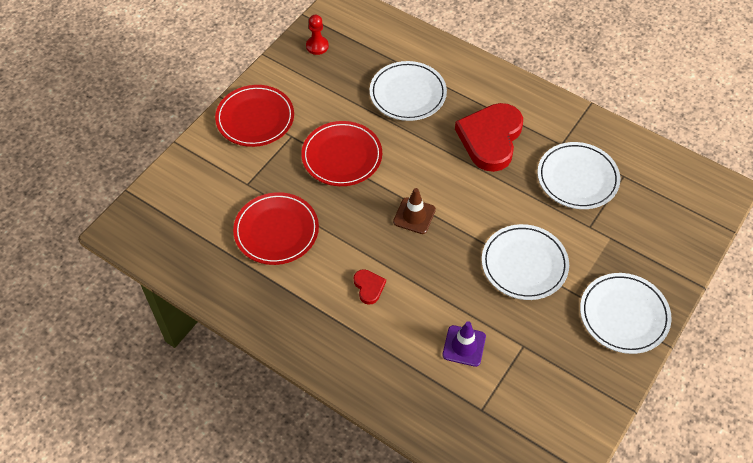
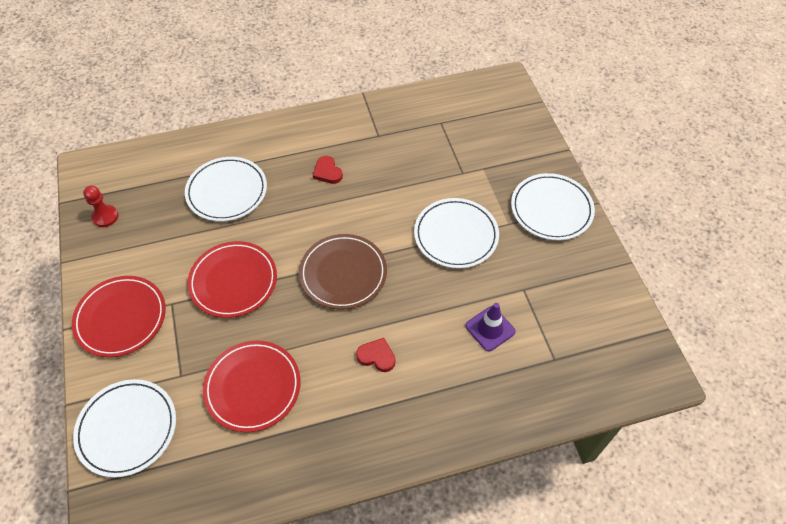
camera: 50 degrees left, 0 degrees up
brown traffic cone [393,188,436,234] -> brown plate [299,234,387,310]
red heart [455,103,523,172] -> red heart [313,156,343,184], size x0.43
white plate [537,142,620,209] -> white plate moved to [73,379,176,478]

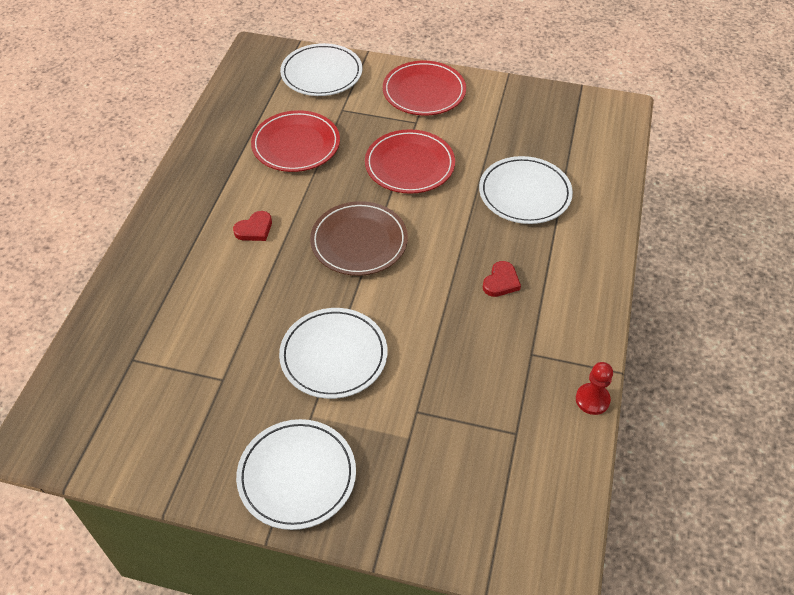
camera: 120 degrees right, 5 degrees down
red pawn [83,186,119,227] -> red pawn moved to [576,362,613,415]
red heart [313,156,343,184] -> red heart turned 120 degrees clockwise [483,261,521,297]
purple traffic cone [465,303,516,352] -> none

